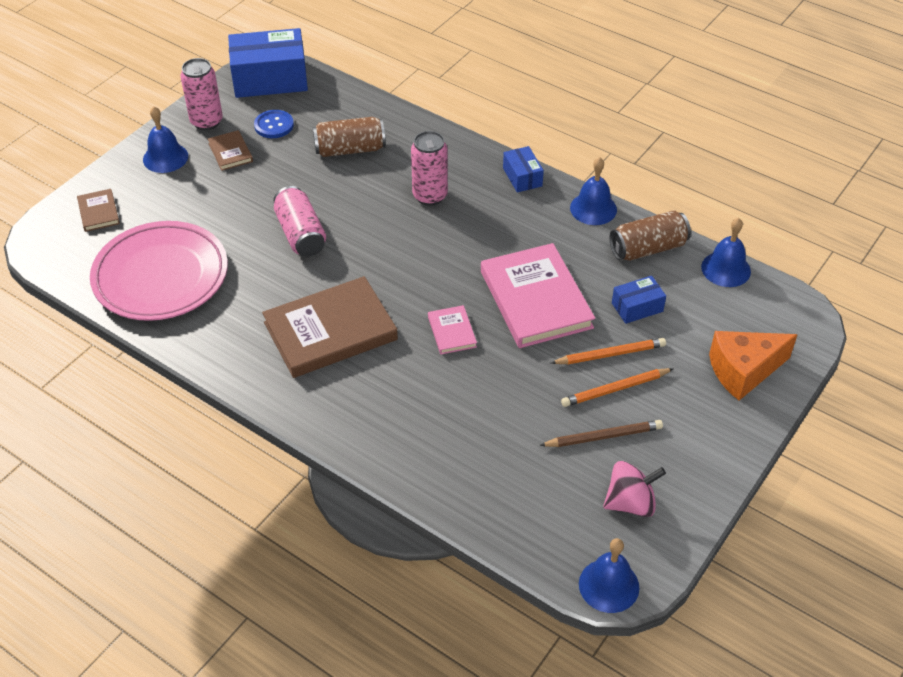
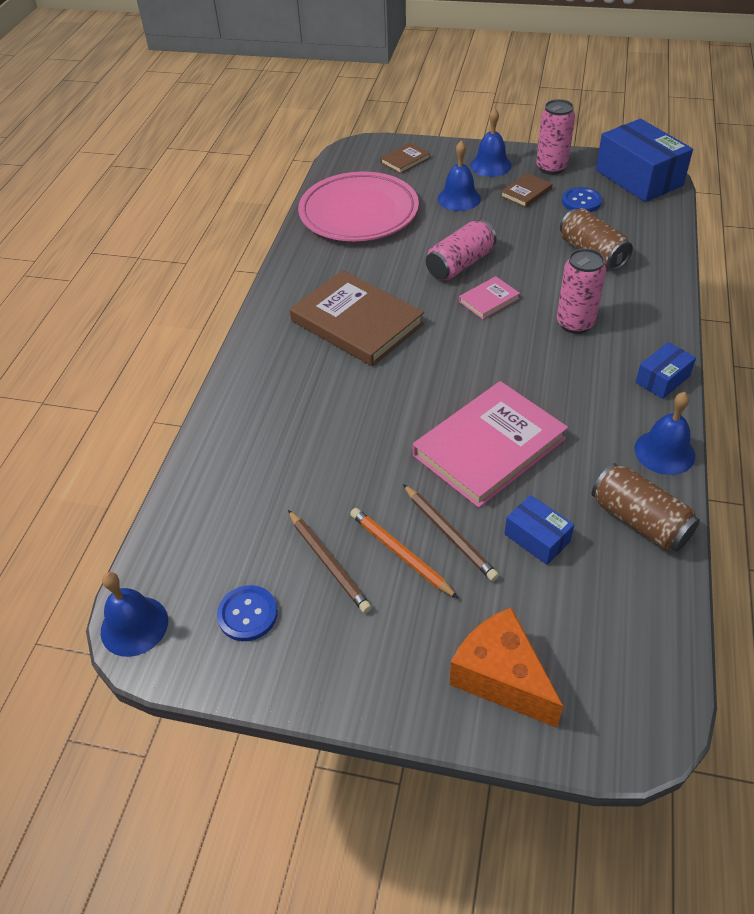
camera: 70 degrees right, 0 degrees up
pink book [428,305,477,354] -> pink book moved to [459,276,520,319]
orange pencil [551,338,666,364] -> brown pencil [403,484,499,581]
pink spinning top [603,461,666,517] -> blue button [217,585,278,641]
blue bell [701,218,751,287] -> blue bell moved to [438,141,481,211]

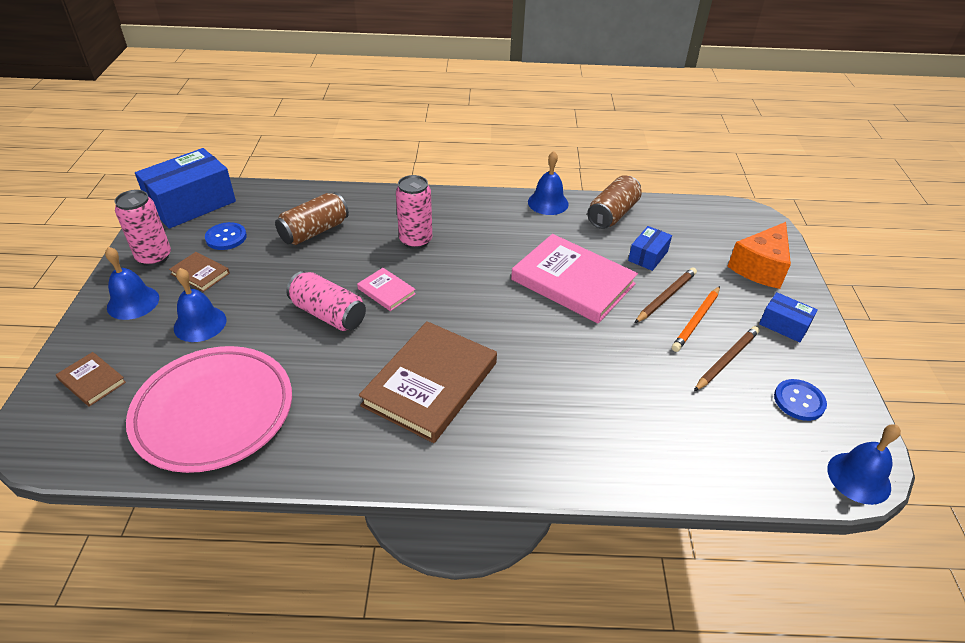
camera: 105 degrees left, 5 degrees down
blue box [635,342,696,399] -> blue box moved to [759,292,818,342]

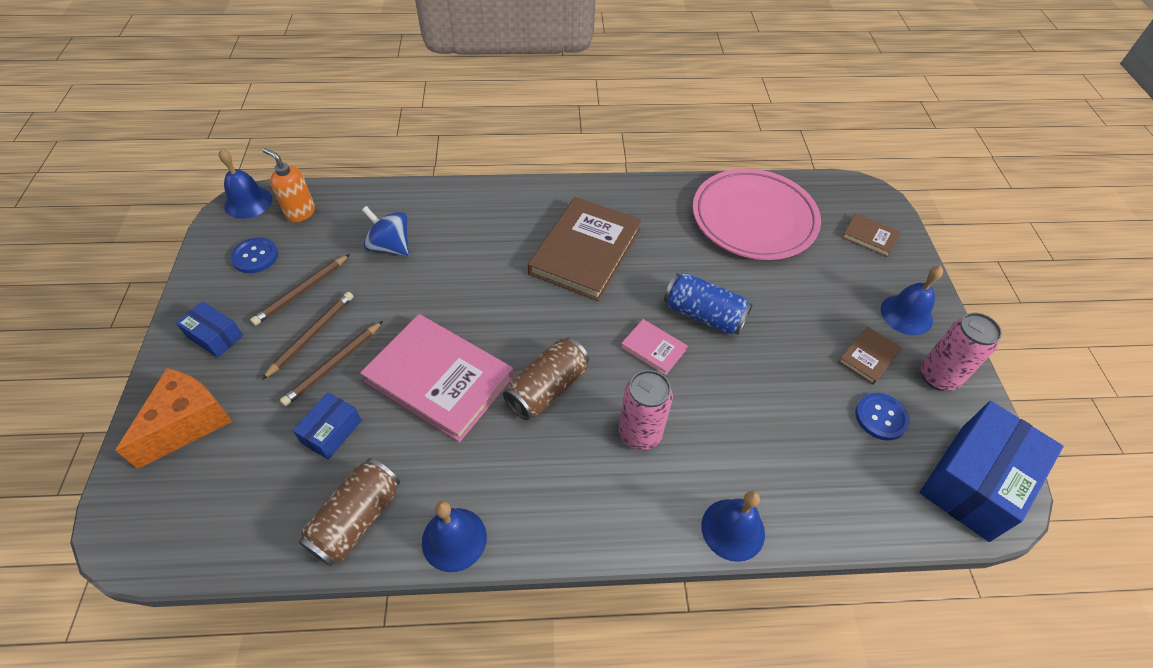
camera: 175 degrees right, 10 degrees up
brown book [169,252,230,292] -> brown book turned 75 degrees counterclockwise [838,326,902,385]
blue bell [174,268,226,342] -> blue bell moved to [701,491,765,562]
brown can [275,192,349,245] -> brown can moved to [503,338,589,420]
pink can [286,271,366,331] -> blue can [664,272,753,335]
orange pencil [672,286,720,352] -> brown pencil [262,292,354,380]
none -> orange soap dispenser [263,148,315,222]
none -> blue spinning top [362,206,409,256]

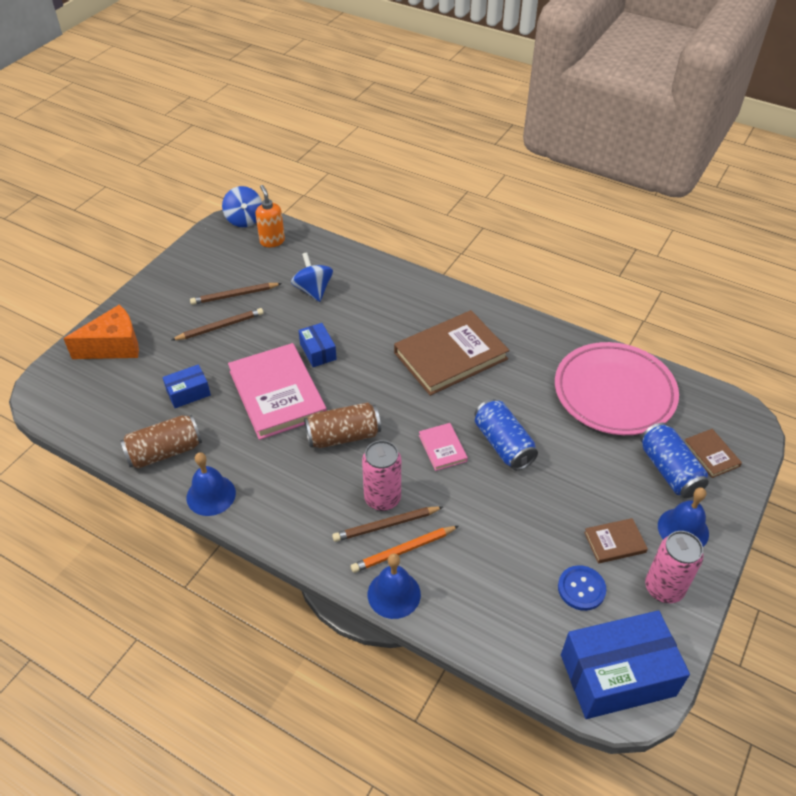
camera: 35 degrees right, 5 degrees down
blue box [176,301,243,358] -> blue box moved to [298,323,337,367]
blue bell [219,149,272,219] -> blue spinning top [222,186,262,227]
blue button [231,237,278,273] -> none
brown pencil [280,321,383,406] -> brown pencil moved to [332,506,443,542]
none -> orange pencil [351,526,459,573]
none -> blue can [640,422,709,498]

